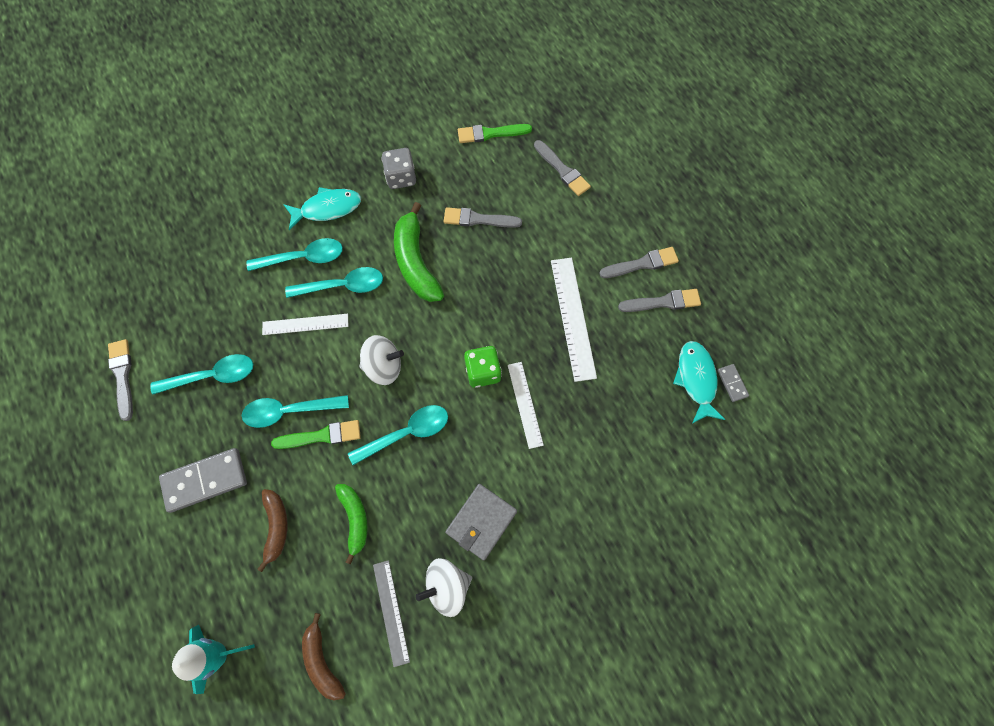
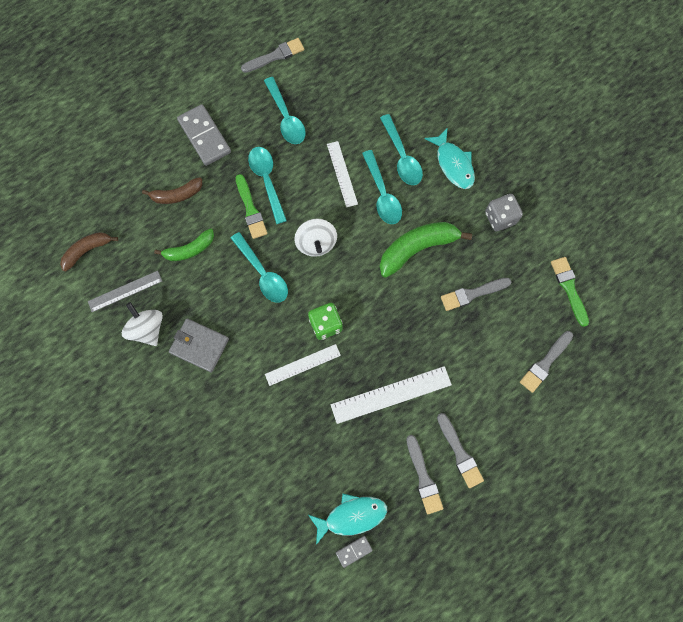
camera: 80 degrees right, 5 degrees up
turquoise rocket [172,625,255,694] -> none
grey brush [444,207,522,228] -> grey brush turned 105 degrees counterclockwise [441,278,511,311]

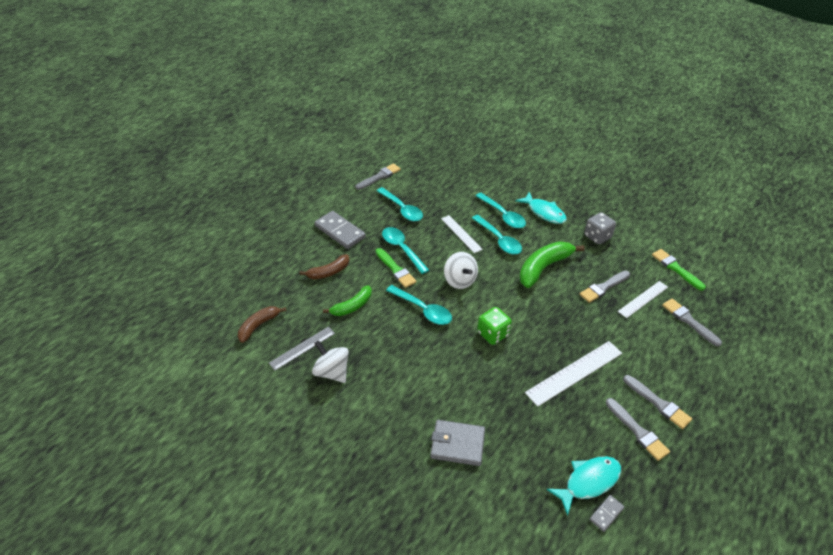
camera: 15 degrees left, 30 degrees down
grey wallet [169,318,229,373] -> grey wallet moved to [430,420,485,466]
white ruler [265,344,341,386] -> white ruler moved to [618,281,668,318]
grey brush [520,331,573,393] -> grey brush turned 120 degrees clockwise [662,299,722,346]

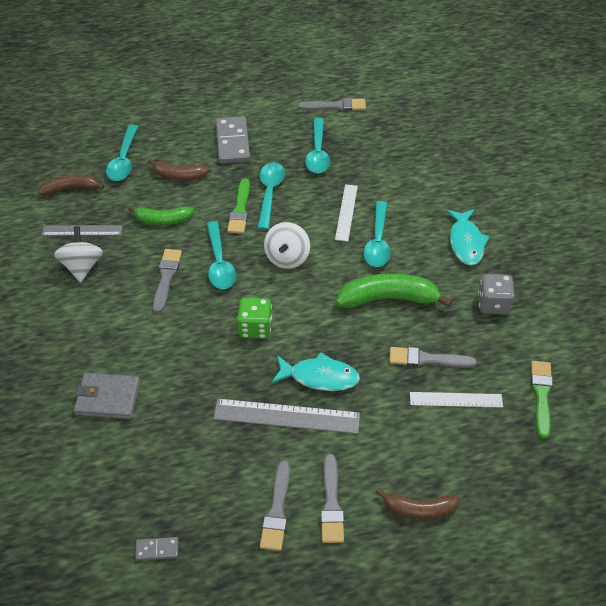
camera: 40 degrees right, 5 degrees up
grey wallet [430,420,485,466] -> grey wallet turned 45 degrees counterclockwise [74,373,140,419]
turquoise spoon [476,193,526,228] -> turquoise spoon moved to [106,125,138,181]
white ruler [525,341,622,407] -> grey ruler [213,399,360,434]
turquoise fish [547,456,621,516] -> turquoise fish moved to [272,352,360,391]
grey brush [662,299,722,346] -> grey brush moved to [153,249,182,313]
none -> brown banana [376,488,460,520]

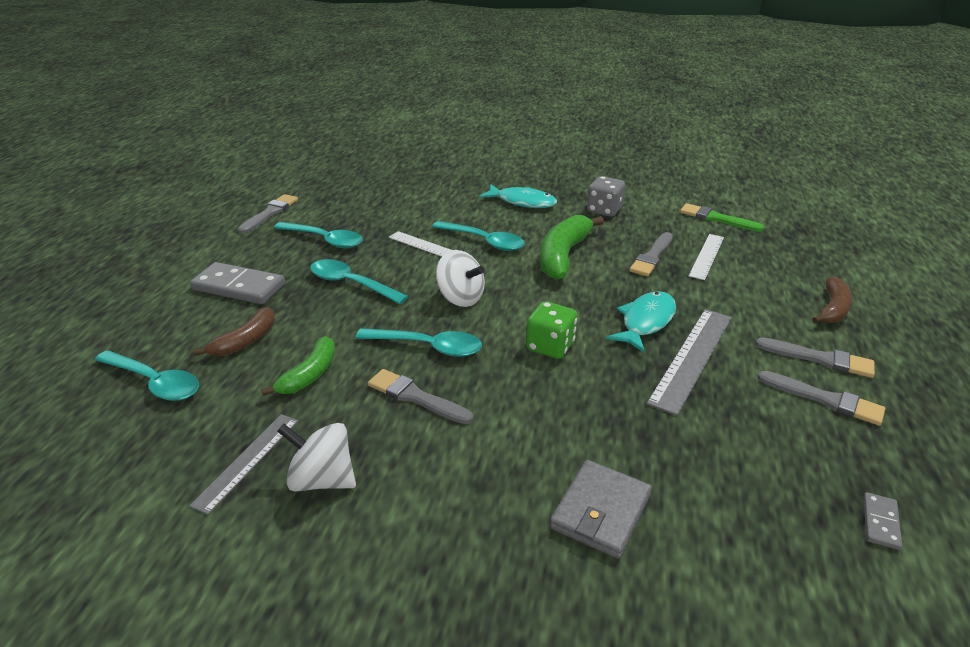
camera: 65 degrees left, 15 degrees down
brown banana [39,174,104,195] -> none
green brush [227,179,250,234] -> none

